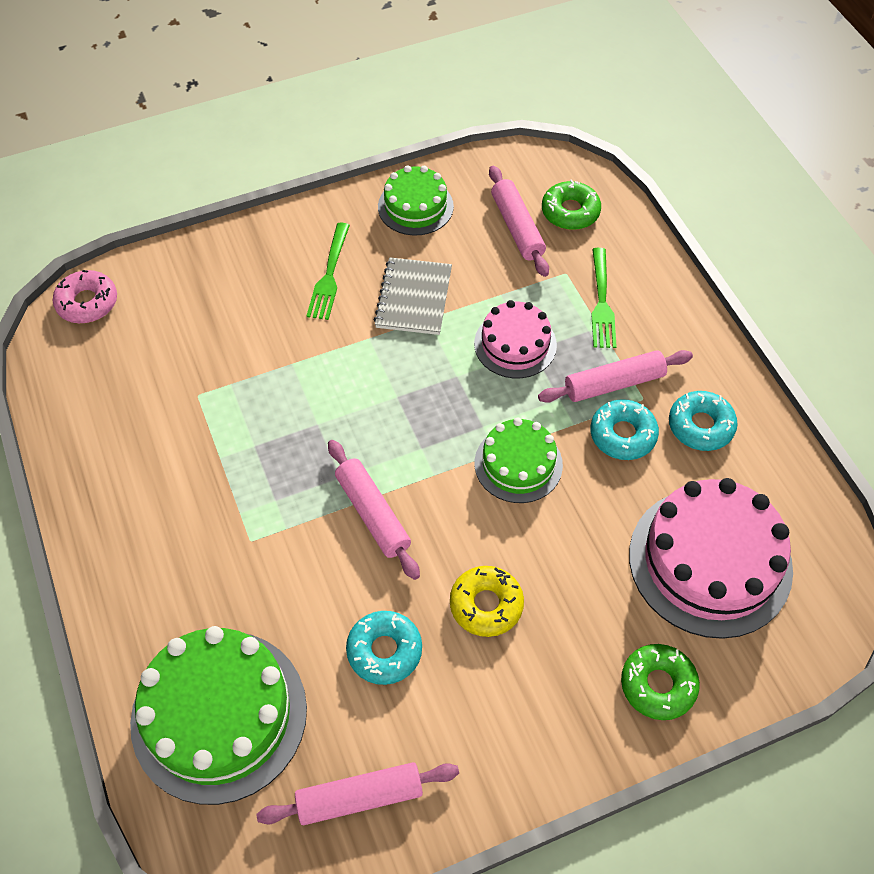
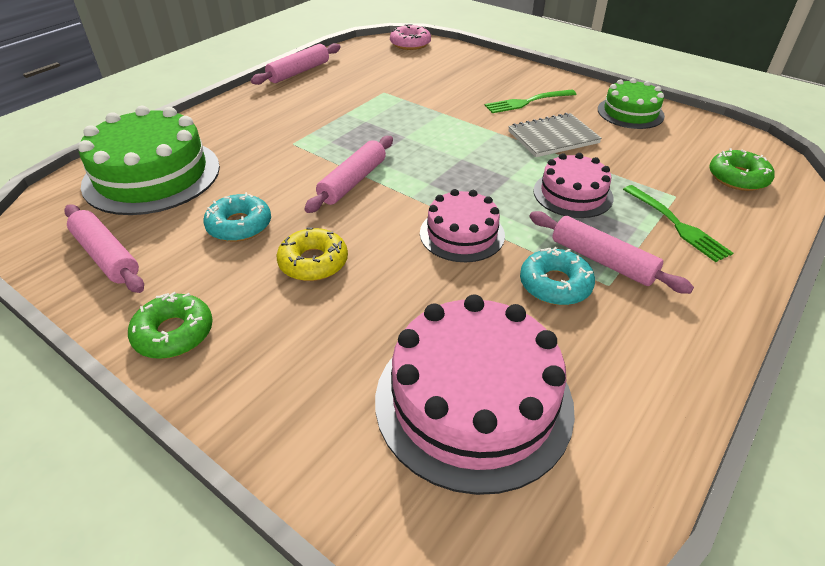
camera: 60 degrees right, 15 degrees down
green cake [475,418,563,503] -> pink cake [420,189,505,262]
pink rolling pin [489,166,549,277] -> pink rolling pin moved to [251,43,341,85]
green fork [591,248,617,348] -> green fork turned 90 degrees counterclockwise [623,185,733,262]
green donut [621,644,700,720] -> green donut moved to [128,292,213,359]
turquoise donut [669,391,738,451] -> none

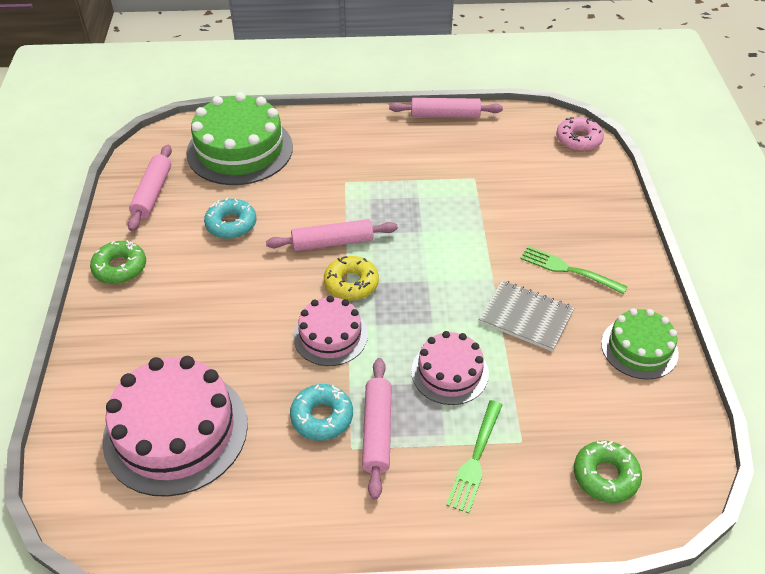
camera: 50 degrees right, 5 degrees up
yellow donut [277,227,348,281] -> yellow donut moved to [324,256,379,301]

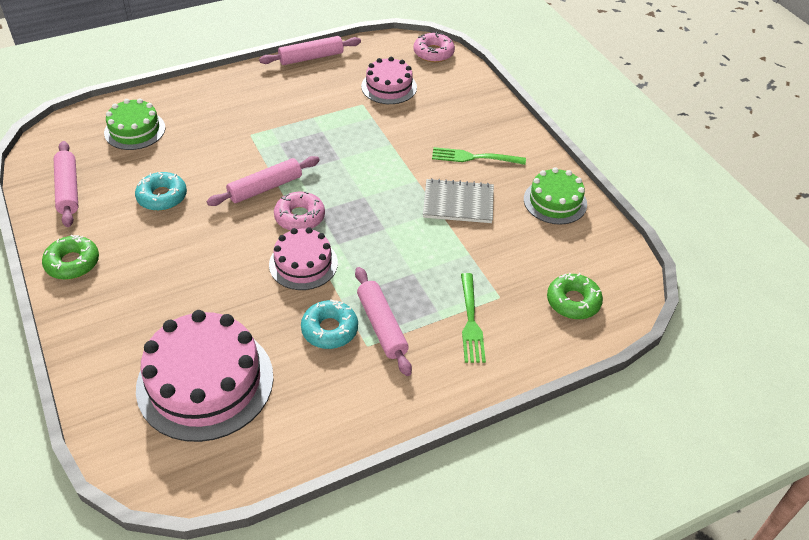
camera: 25 degrees left, 0 degrees up
green cake [186,92,293,185] -> green cake [104,98,166,150], size x0.57
yellow donut [324,256,379,301] -> pink donut [274,191,325,231]
pink cake [411,331,489,405] -> pink cake moved to [361,57,417,104]

